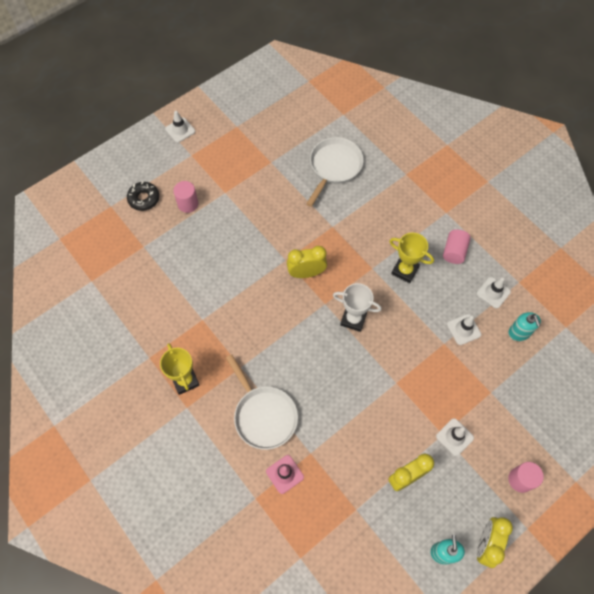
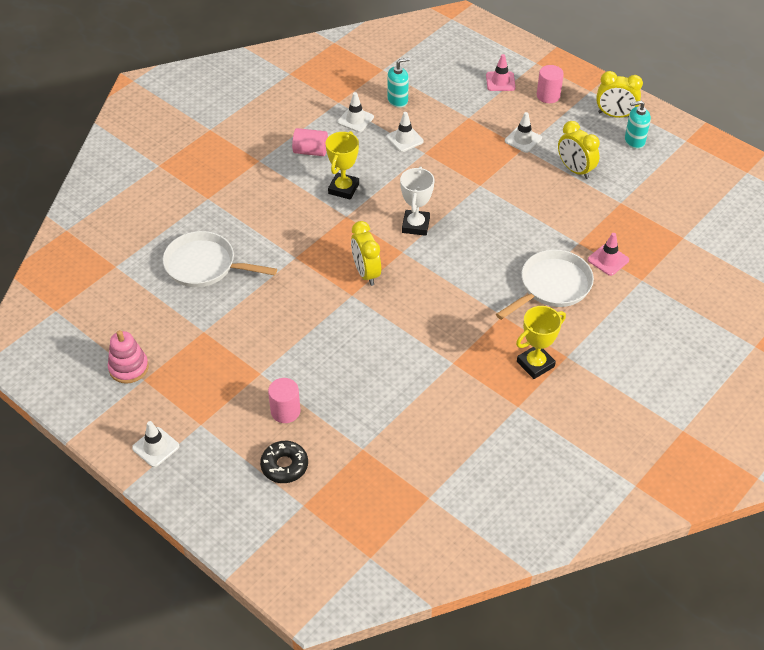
camera: 100 degrees left, 15 degrees down
none -> pink stacking toy [108,330,149,384]
none -> pink traffic cone [486,54,515,91]

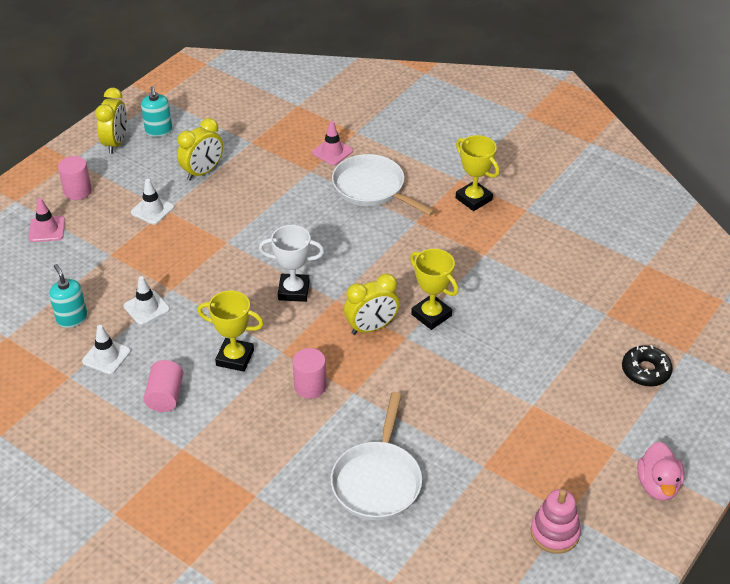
camera: 95 degrees left, 5 degrees down
white traffic cone [132,421,179,467] -> pink duck [637,442,684,501]
pink cylinder [268,378,300,423] -> pink cylinder moved to [293,348,327,399]
none -> yellow trophy [410,249,458,330]

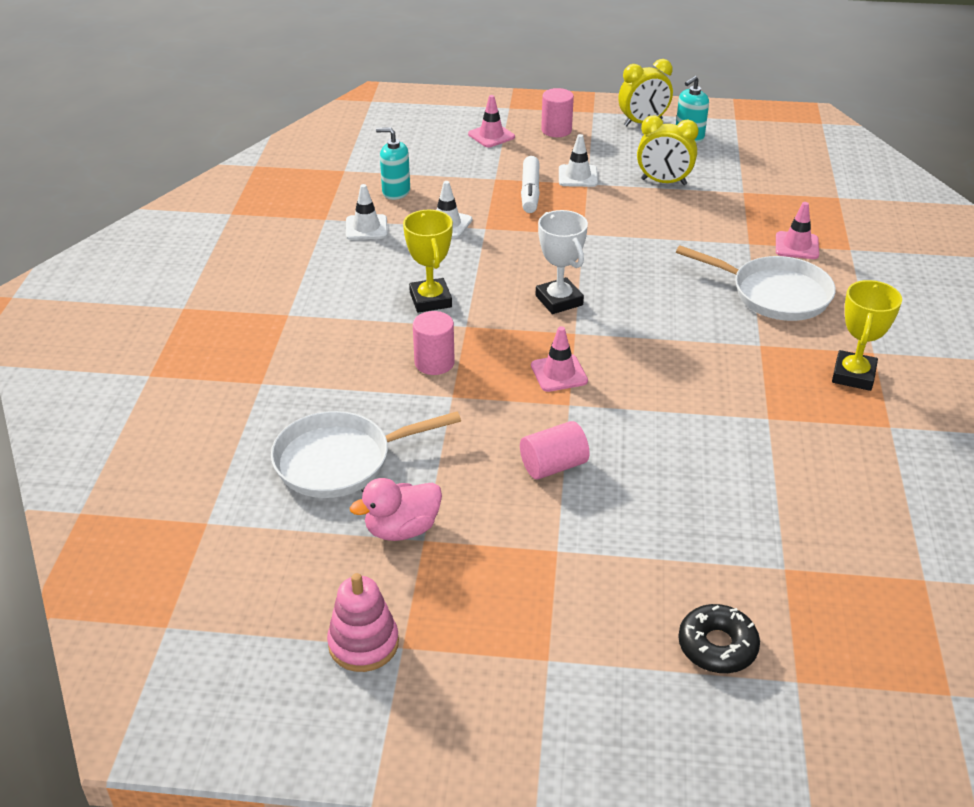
camera: 60 degrees right, 5 degrees down
turquoise soap dispenser [49,264,87,328] -> turquoise soap dispenser turned 105 degrees counterclockwise [376,127,410,200]
pink cylinder [144,360,183,412] -> pink cylinder moved to [520,421,590,479]
white pan [332,154,435,216] -> white pan turned 105 degrees clockwise [676,245,836,321]
yellow clock [344,274,400,335] -> pink traffic cone [531,326,588,392]
yellow trophy [410,249,458,330] -> none
pink duck [637,442,684,501] -> pink duck moved to [350,478,442,541]
none -> white marker [521,156,540,213]

